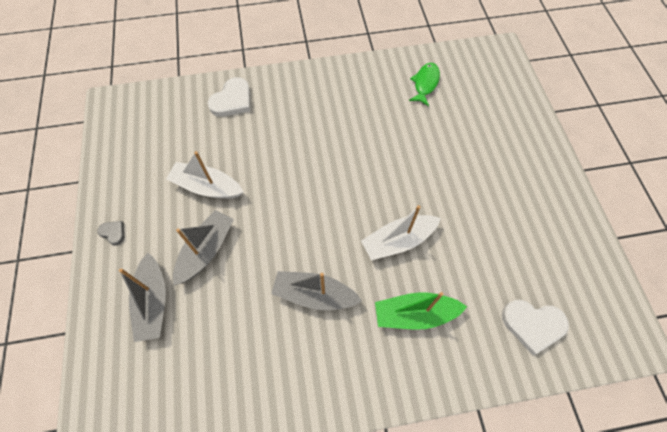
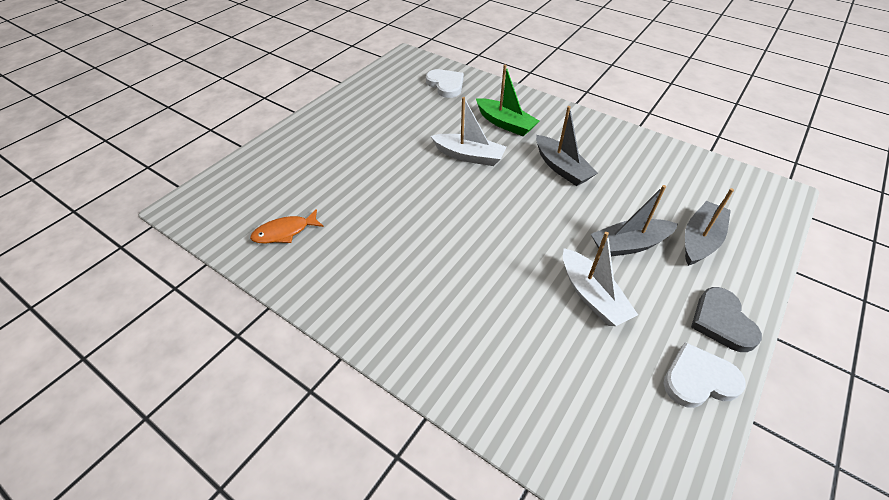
camera: 135 degrees left, 15 degrees down
grey heart [97,221,124,245] -> grey heart [691,287,762,352], size x1.96
white heart [208,77,250,117] -> white heart moved to [663,342,746,408]
green fish [409,63,440,106] -> orange fish [250,209,324,244]

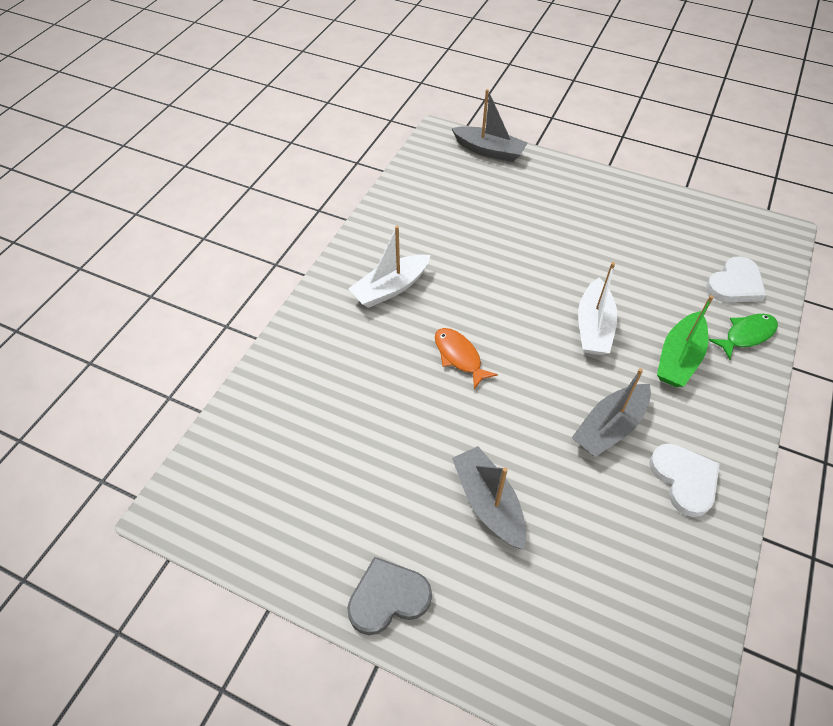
camera: 80 degrees right, 5 degrees up
orange fish [250,209,324,244] -> orange fish moved to [435,328,498,389]
white boat [563,232,638,326] -> white boat moved to [348,226,431,308]
white heart [663,342,746,408] -> white heart moved to [649,443,720,517]
grey boat [685,188,734,266] -> grey boat moved to [452,89,528,162]
none -> green fish [709,314,778,360]

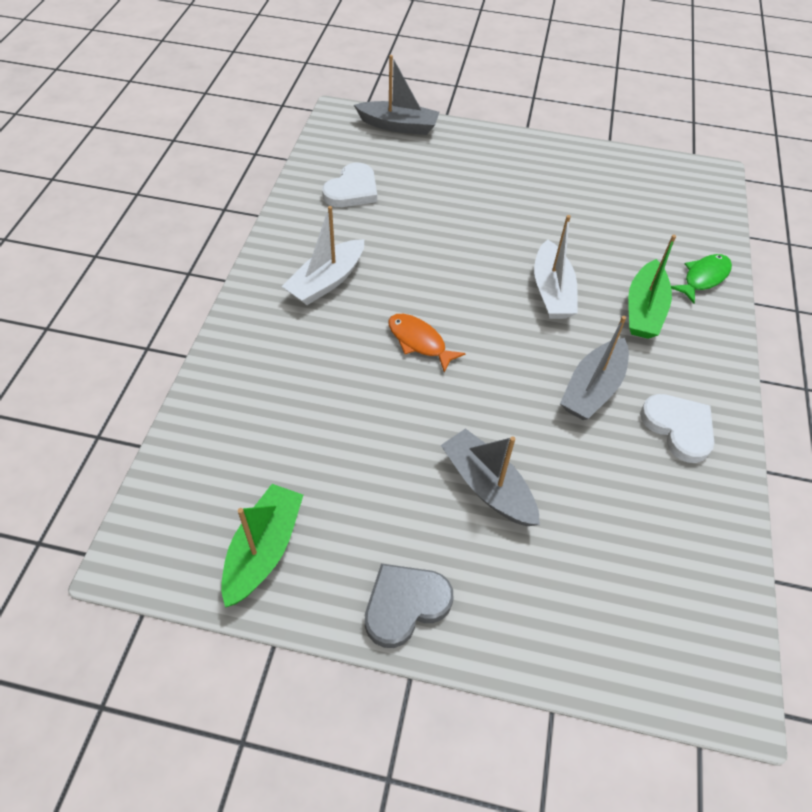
camera: 15 degrees left, 0 degrees up
white heart [706,256,766,302] -> white heart moved to [322,162,377,207]
none -> green boat [221,484,303,608]

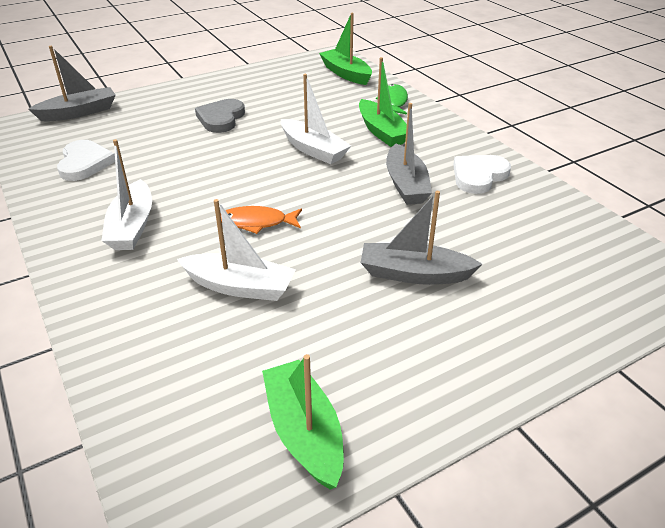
camera: 40 degrees left, 15 degrees down
grey heart [365,564,454,648] -> grey heart moved to [195,99,245,133]
white heart [640,394,714,463] -> white heart turned 60 degrees counterclockwise [453,155,511,194]
none -> white boat [177,199,296,301]
none -> green boat [319,13,372,85]

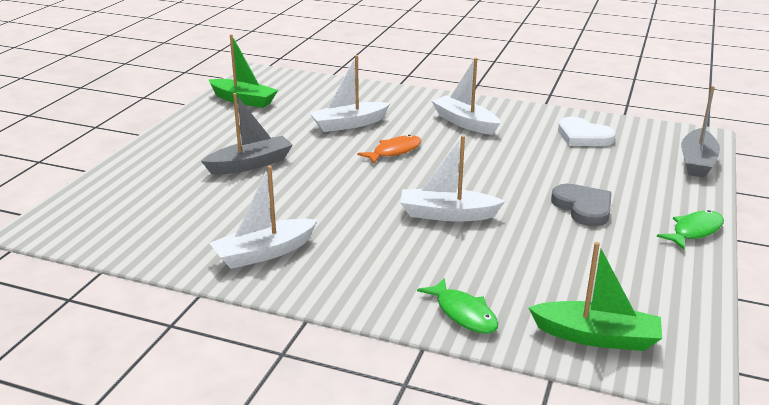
camera: 140 degrees right, 10 degrees down
green boat [359,57,407,147] -> none
grey boat [386,103,432,205] -> none
white heart [453,155,511,194] -> white boat [209,166,318,269]
none -> green fish [657,210,724,249]

